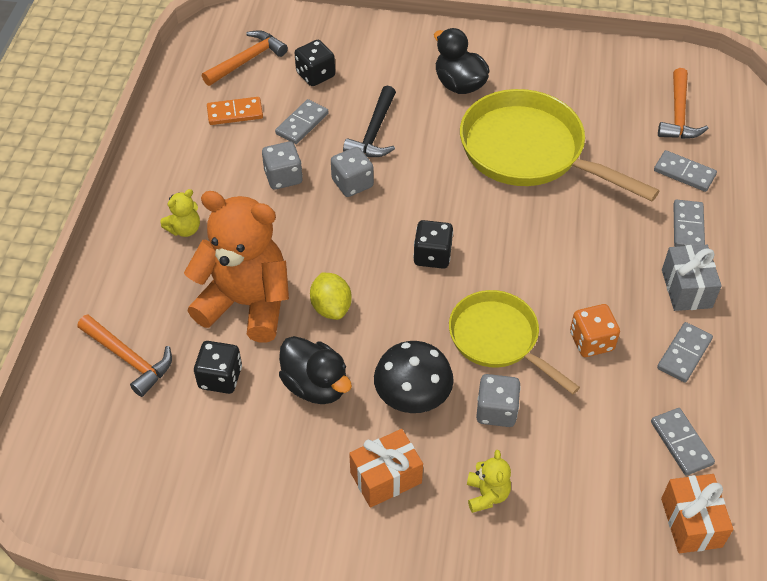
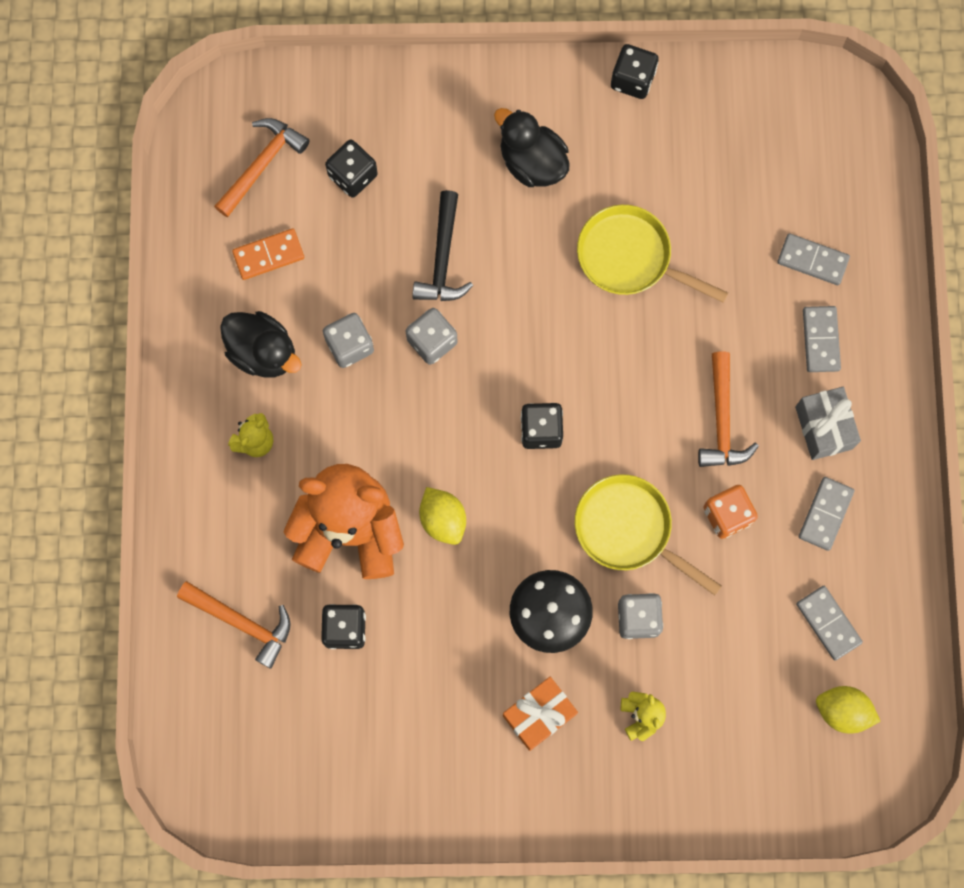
camera: 10 degrees left, 25 degrees up
grey domino [275,99,328,144] -> none
black duck [279,336,352,404] -> black duck moved to [220,311,302,378]
yellow pan [460,89,659,201] -> yellow pan [577,205,728,303], size x0.63
orange hammer [658,68,708,139] -> orange hammer moved to [698,352,759,467]
orange gift [661,474,733,553] -> yellow lemon [816,686,880,733]
none -> black dice [611,44,659,99]

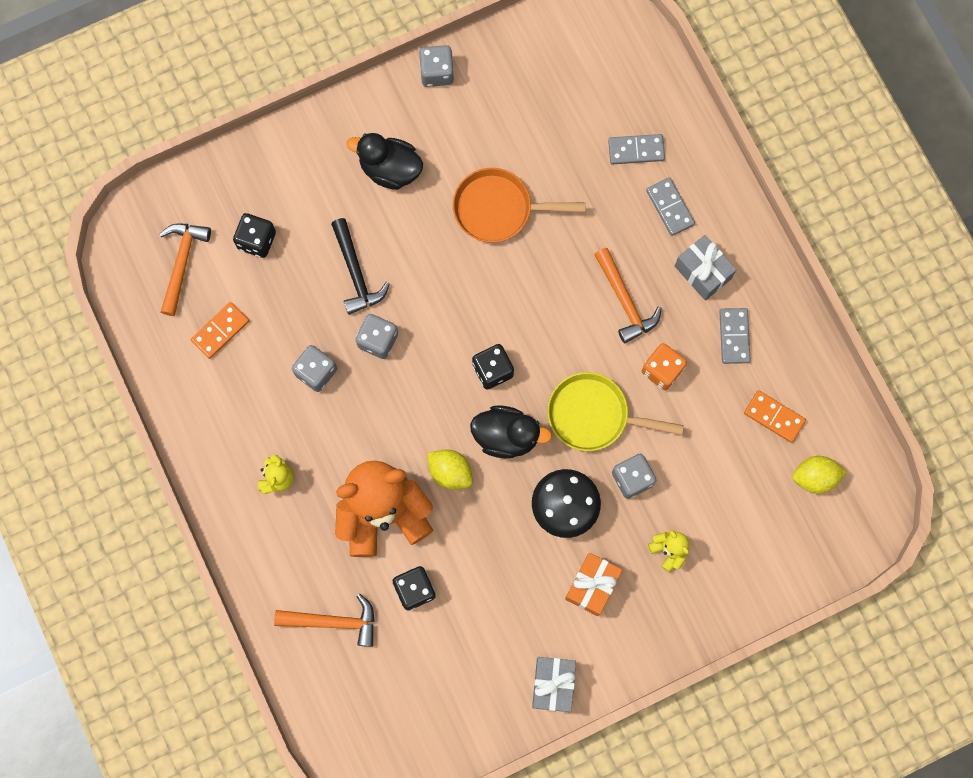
camera: 25 degrees left, 0 degrees up
black duck [220,311,302,378] -> black duck moved to [470,405,552,459]
yellow pan [577,205,728,303] -> orange pan [453,168,586,243]
black dice [611,44,659,99] -> grey dice [419,45,454,87]
grey domino [796,586,863,661] -> orange domino [744,390,806,443]
none -> grey gift [532,657,576,712]

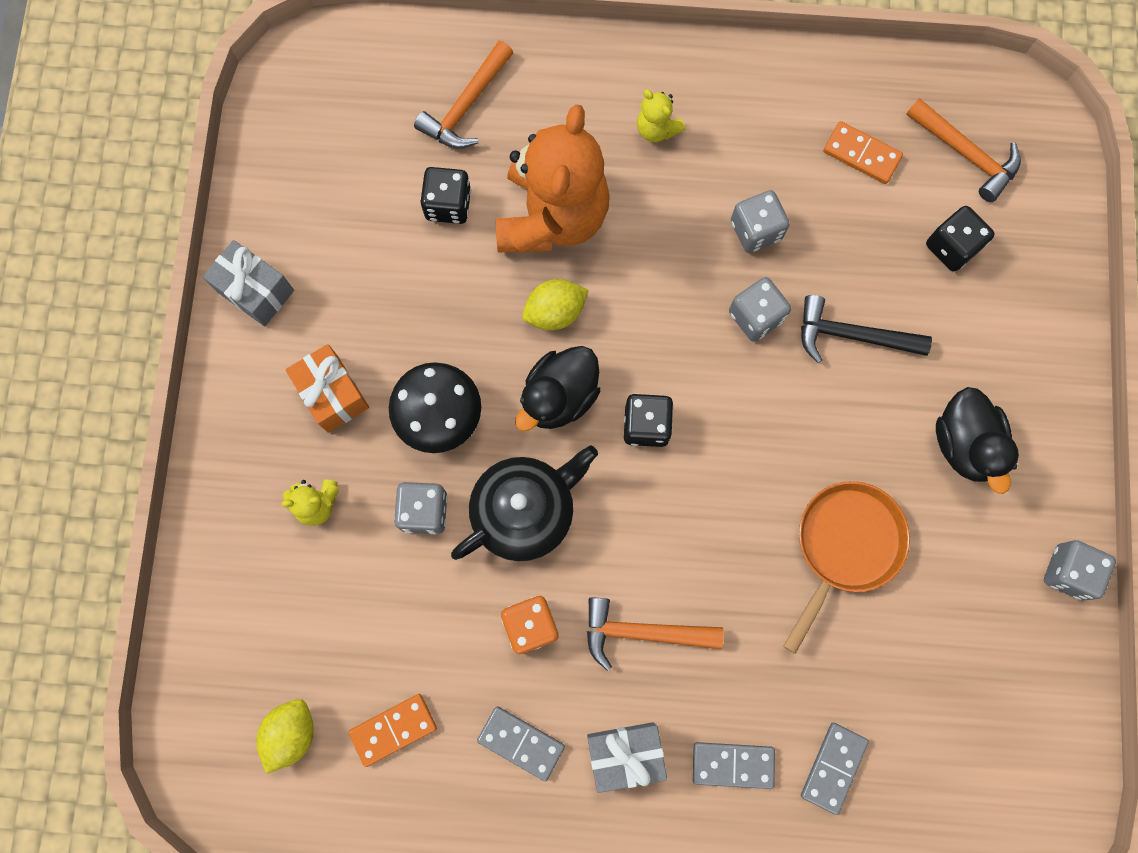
camera: 120 degrees right, 0 degrees up
orange domino [191,302,249,359] -> orange domino turned 45 degrees counterclockwise [823,121,903,184]
black duck [347,133,423,190] -> black duck turned 120 degrees clockwise [936,387,1019,494]
yellow pan [547,372,684,451] -> black teapot [451,446,598,562]

